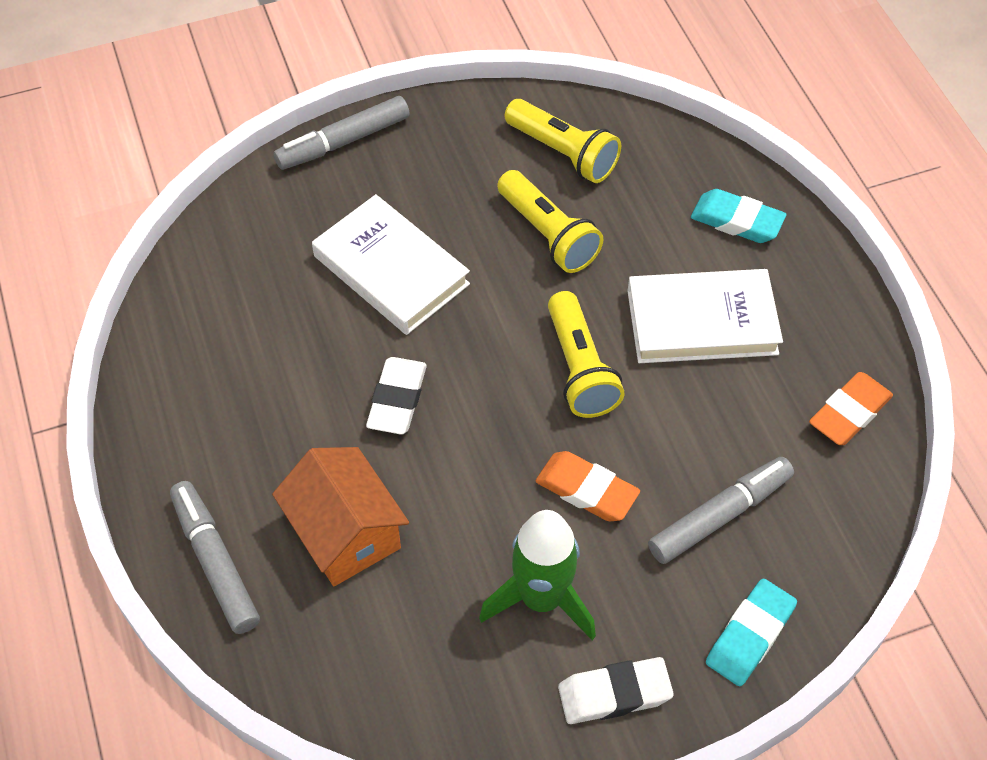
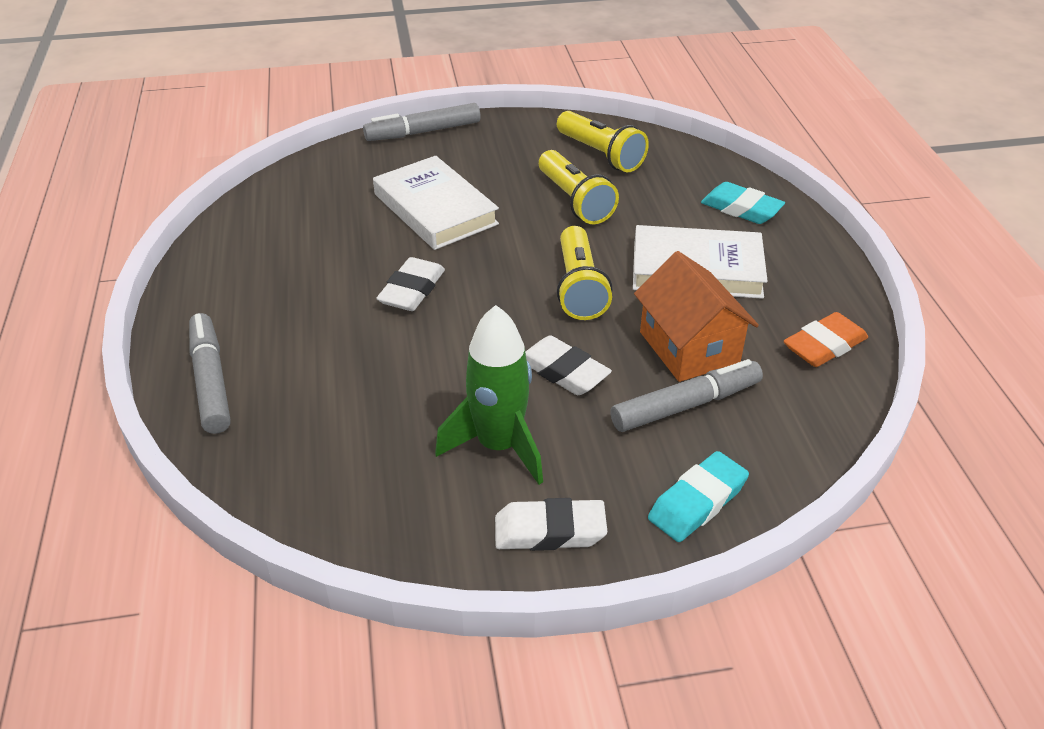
camera: 10 degrees right, 15 degrees down
orange house [272,447,409,586] -> orange house moved to [634,251,759,382]
orange eraser [536,451,640,521] -> white eraser [525,336,612,395]

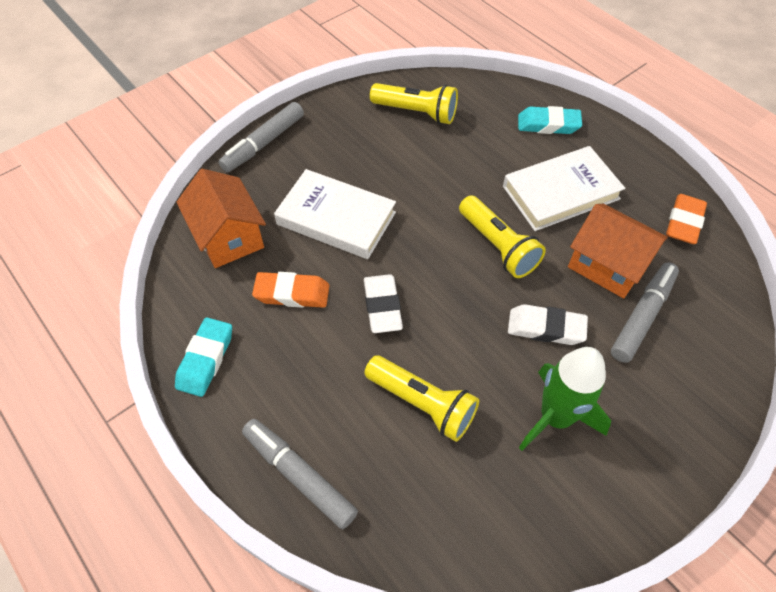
camera: 30 degrees left, 15 degrees up
white eraser [495,498,607,551] -> none
yellow flashlight [539,150,619,224] -> yellow flashlight moved to [365,356,479,442]
turquoise eraser [648,451,749,542] -> turquoise eraser moved to [175,317,232,397]
none -> orange house [177,169,266,268]
none -> orange eraser [252,272,330,308]

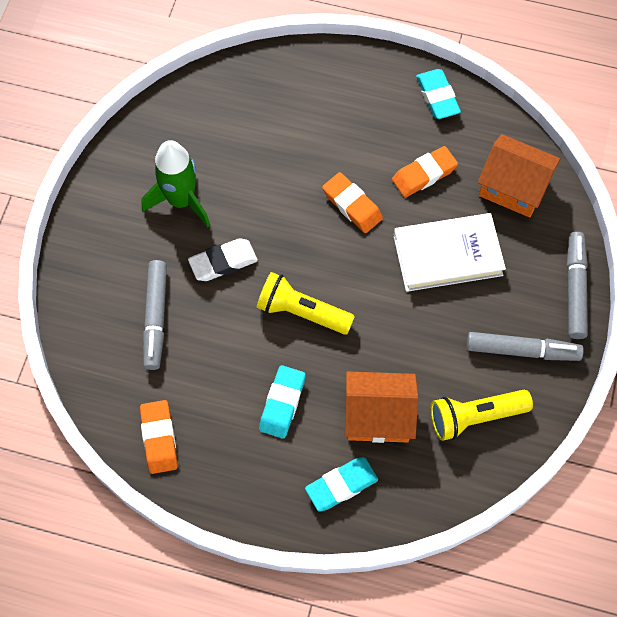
camera: 145 degrees right, 10 degrees up
grey marker [242,419,358,529] -> grey marker moved to [467,332,584,361]
white eraser [364,274,403,333] -> orange eraser [322,172,383,233]
yellow flashlight [365,356,479,442] -> none
white book [503,146,625,231] -> turquoise eraser [259,365,306,438]
orange house [568,204,668,298] -> orange house moved to [345,371,418,443]

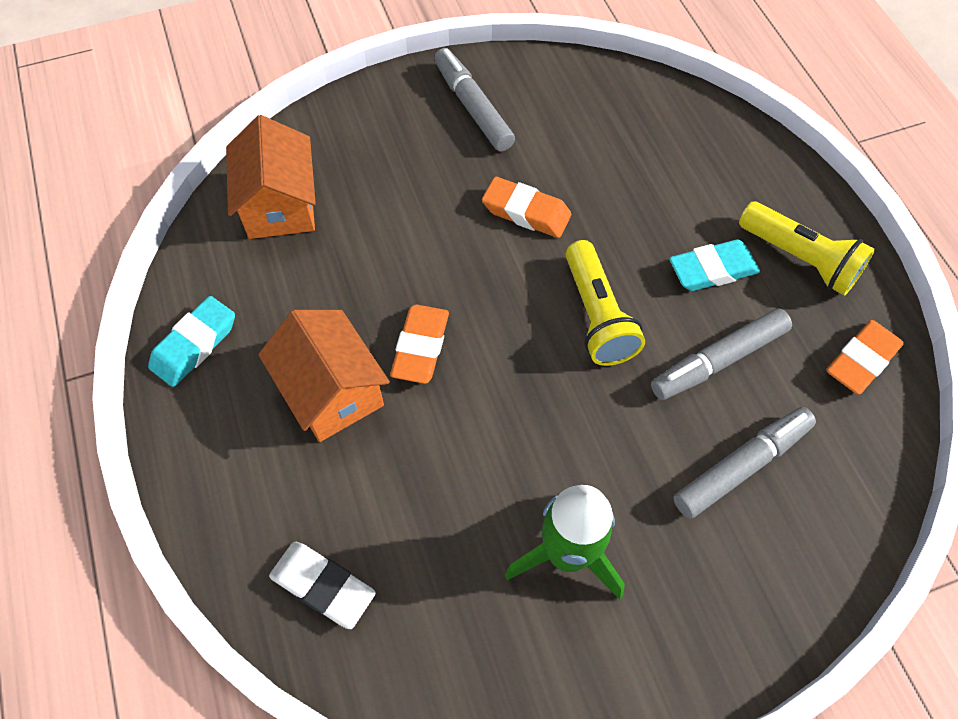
camera: 125 degrees left, 5 degrees down
white eraser [188,238,258,281] -> white eraser moved to [269,542,376,629]
turquoise eraser [305,457,378,512] -> none
orange house [345,371,418,443] -> orange house moved to [258,310,390,442]
orange eraser [392,146,458,197] -> orange eraser moved to [482,177,571,238]
white book [393,213,506,292] -> none
yellow flashlight [431,390,533,441] -> yellow flashlight moved to [739,202,875,296]
grey marker [567,232,588,339] -> grey marker moved to [651,308,792,400]

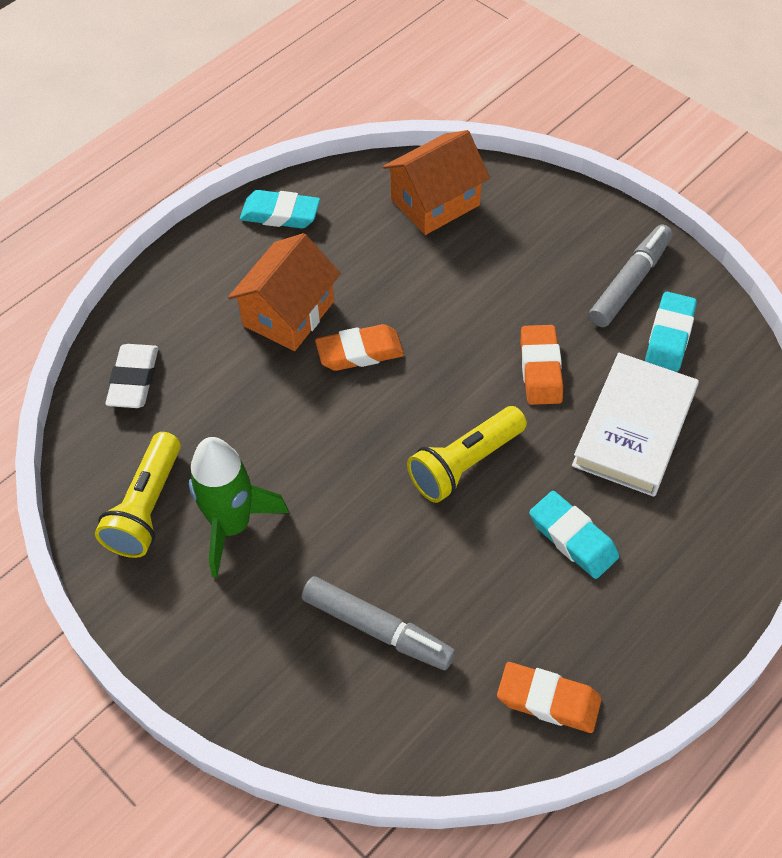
camera: 65 degrees right, 5 degrees down
grey marker [651,308,792,400] -> none
yellow flashlight [739,202,875,296] -> yellow flashlight moved to [95,432,181,558]
none -> white book [572,353,699,497]
none -> turquoise eraser [645,292,697,372]

